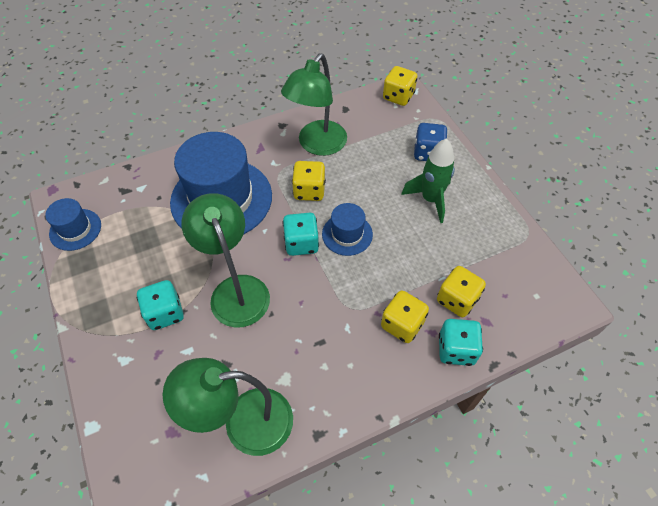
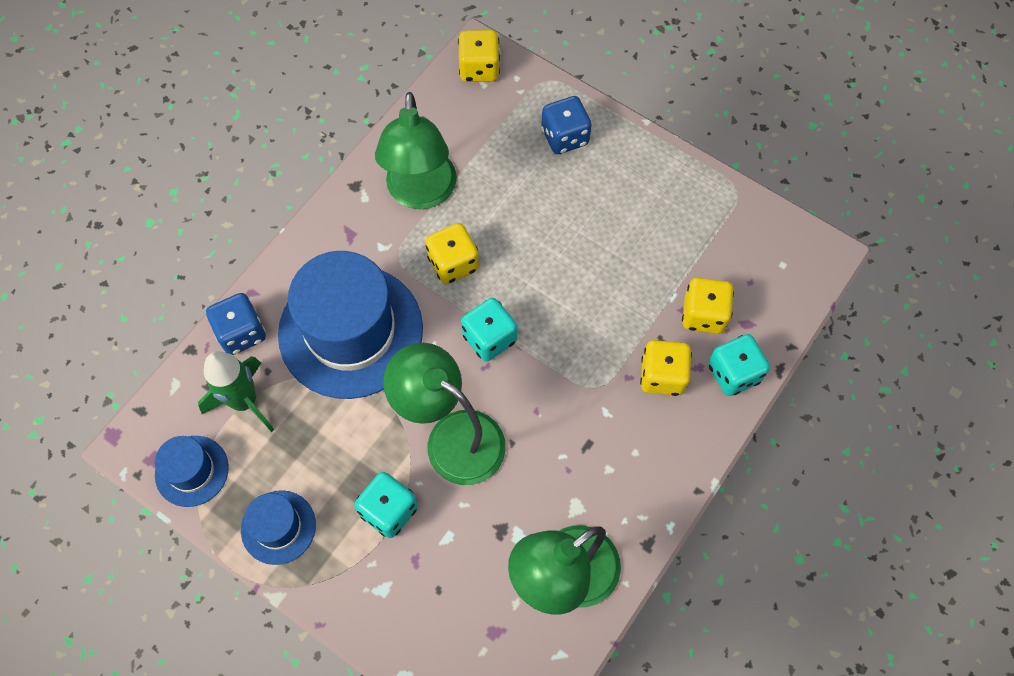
camera: 30 degrees left, 10 degrees up
blue hat [322,203,373,256] -> blue hat moved to [241,490,316,565]
green rocket [401,138,455,223] -> green rocket moved to [198,351,274,432]
none -> blue dice [206,293,266,355]

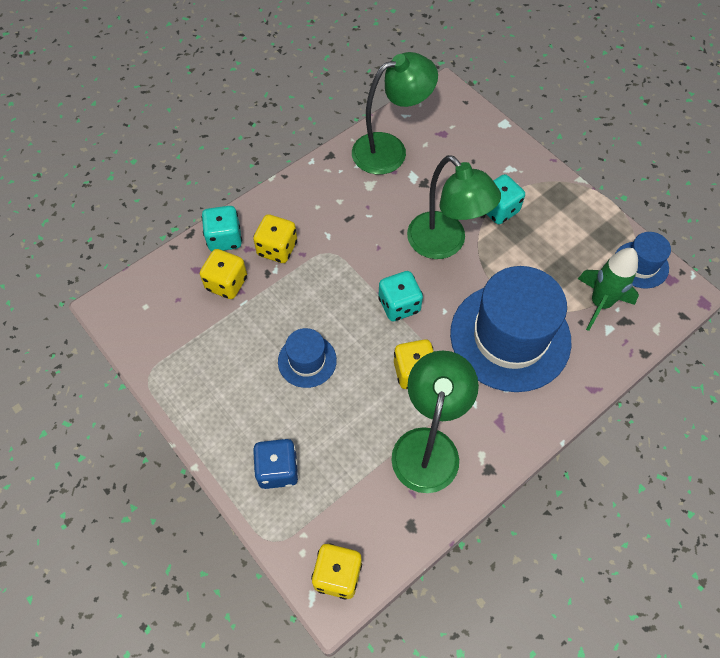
camera: 165 degrees left, 5 degrees down
blue dice [206,293,266,355] -> none
blue hat [241,490,316,565] -> blue hat moved to [278,328,337,388]

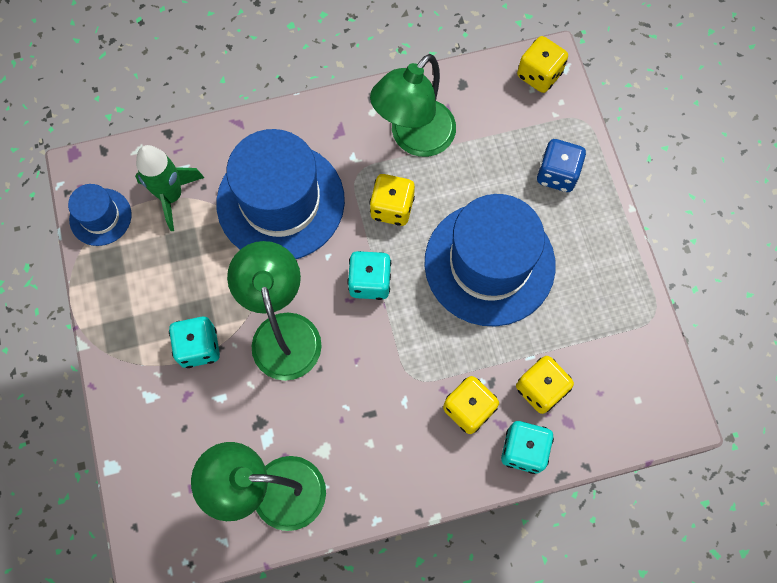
camera: 155 degrees left, 10 degrees up
blue hat [278,328,337,388] -> blue hat [424,194,556,327], size x2.08

